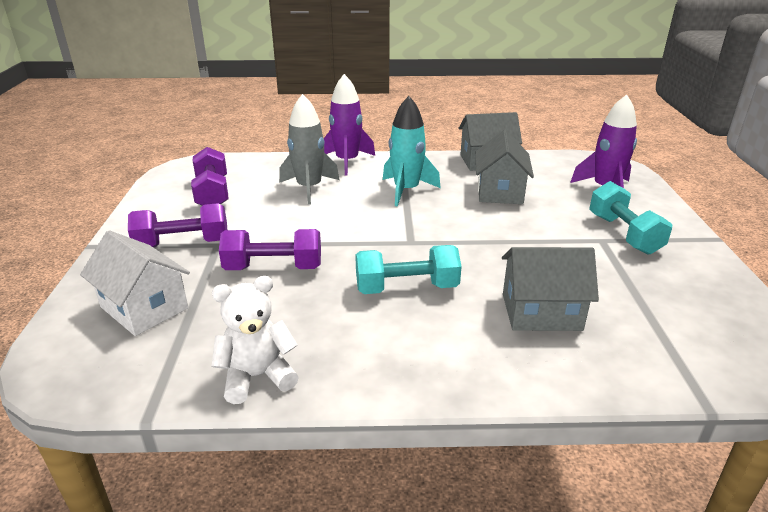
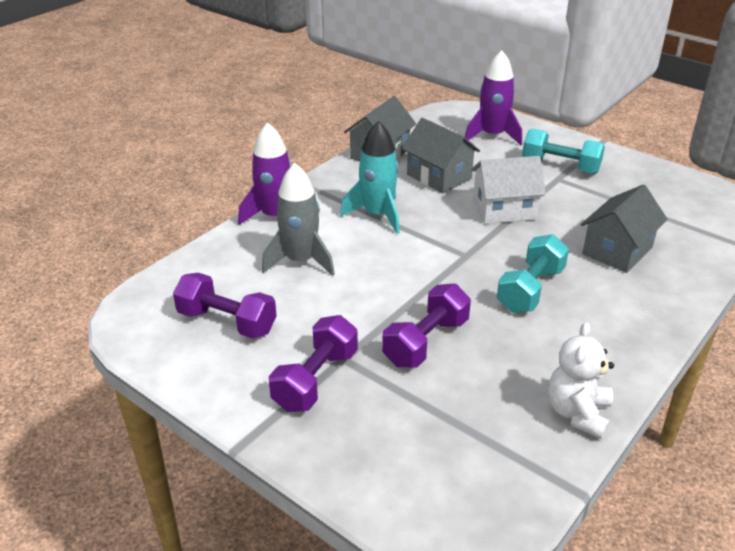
camera: 50 degrees left, 5 degrees up
white house [80,230,190,336] -> white house moved to [471,156,546,224]

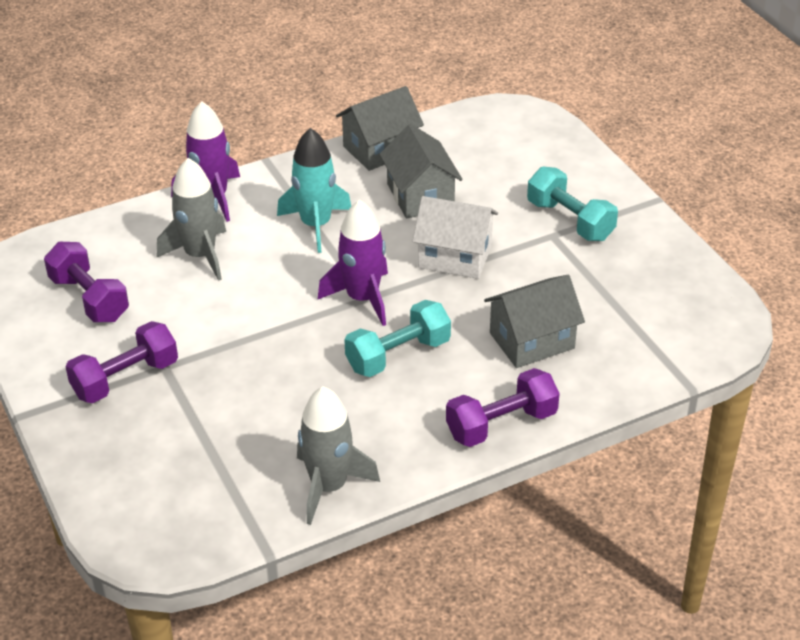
camera: 25 degrees right, 5 degrees up
purple dumbbell [382,284,471,368] -> purple dumbbell moved to [446,368,560,447]
purple rocket [465,50,522,145] -> purple rocket moved to [317,200,388,326]
white teddy bear [548,322,614,439] -> grey rocket [297,386,380,525]

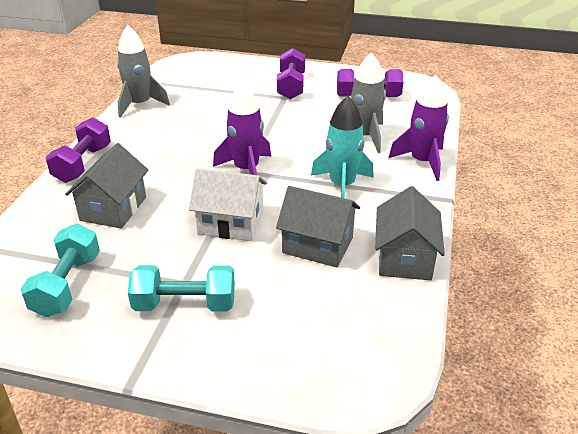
camera: 130 degrees right, 5 degrees down
turquoise dumbbell [344,300,451,377] -> turquoise dumbbell moved to [21,224,100,318]
white house [412,196,498,279] -> white house turned 45 degrees clockwise [189,168,267,241]

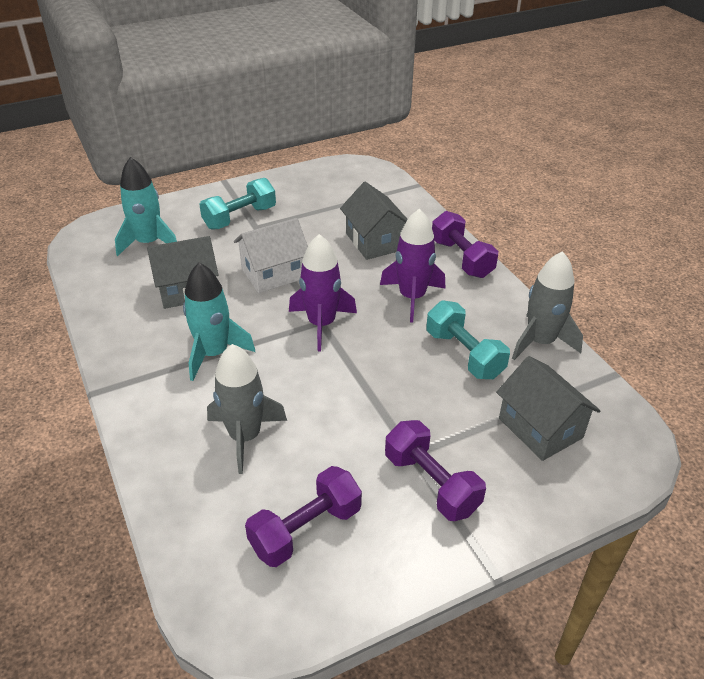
camera: 140 degrees right, 5 degrees up
turquoise dumbbell [21,224,100,318] -> turquoise dumbbell moved to [426,300,510,379]
grey house [375,186,445,280] -> grey house moved to [496,356,601,461]
purple rocket [389,75,449,181] -> purple rocket moved to [380,209,445,323]
none -> turquoise rocket [115,157,177,256]

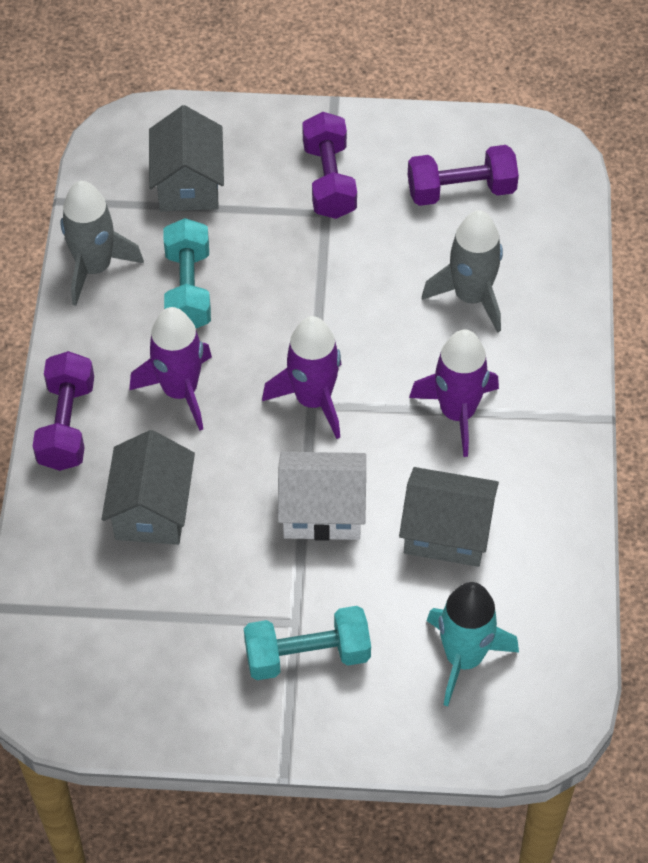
camera: 150 degrees left, 15 degrees up
turquoise rocket [183,263,255,381] -> purple rocket [409,330,499,457]

